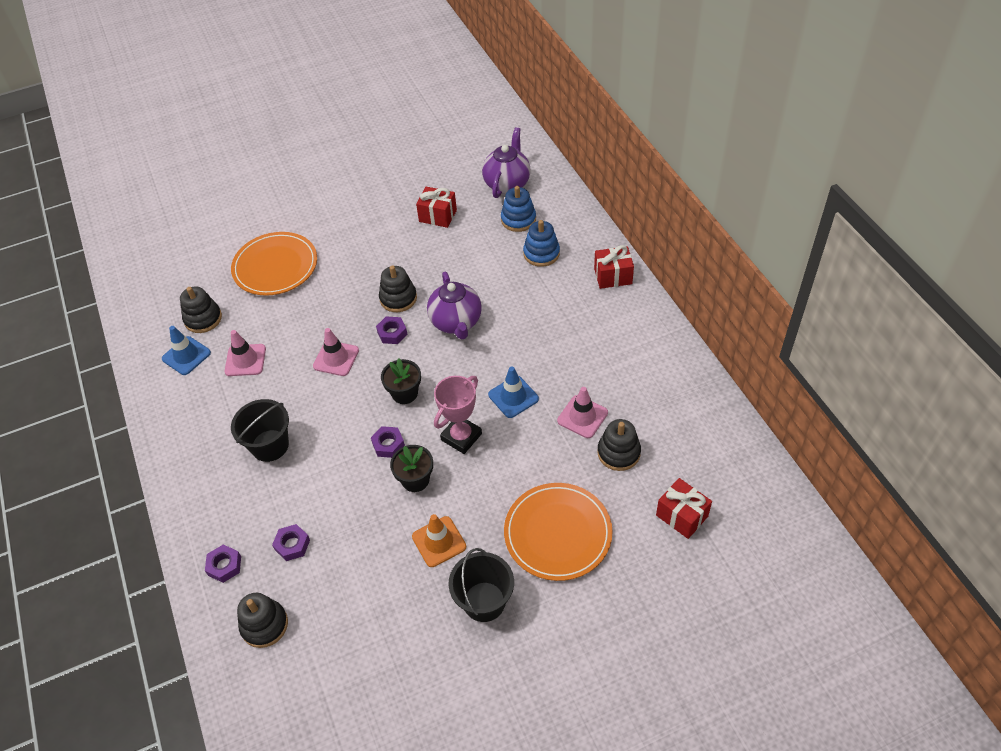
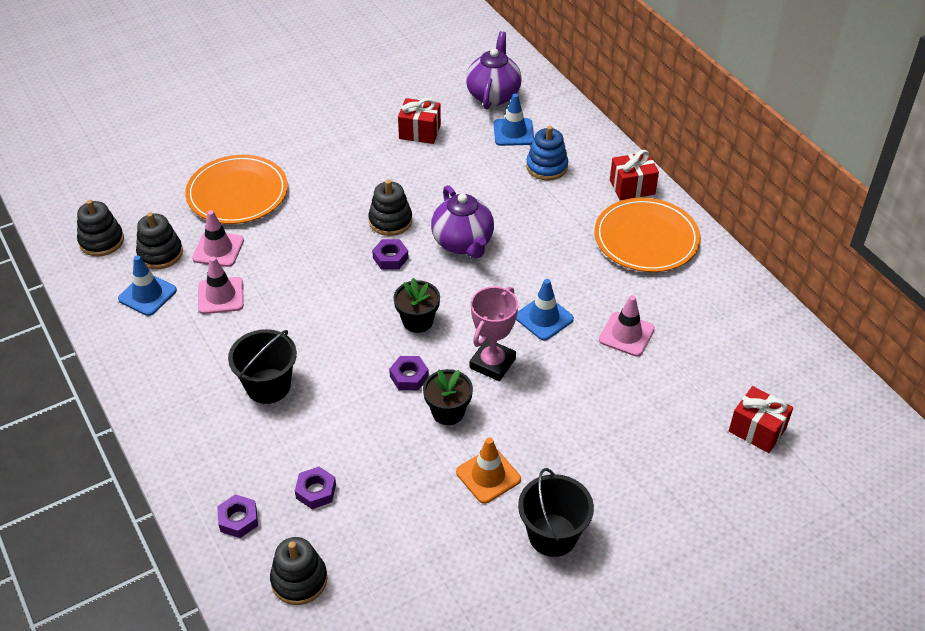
camera: 10 degrees left, 5 degrees down
pink traffic cone [313,328,359,376] -> pink traffic cone moved to [192,210,244,267]
blue stacking toy [501,186,536,232] -> blue traffic cone [494,94,534,146]
orange plate [504,483,613,581] -> orange plate moved to [594,198,701,272]
black stacking toy [597,419,641,471] -> black stacking toy moved to [77,200,124,256]

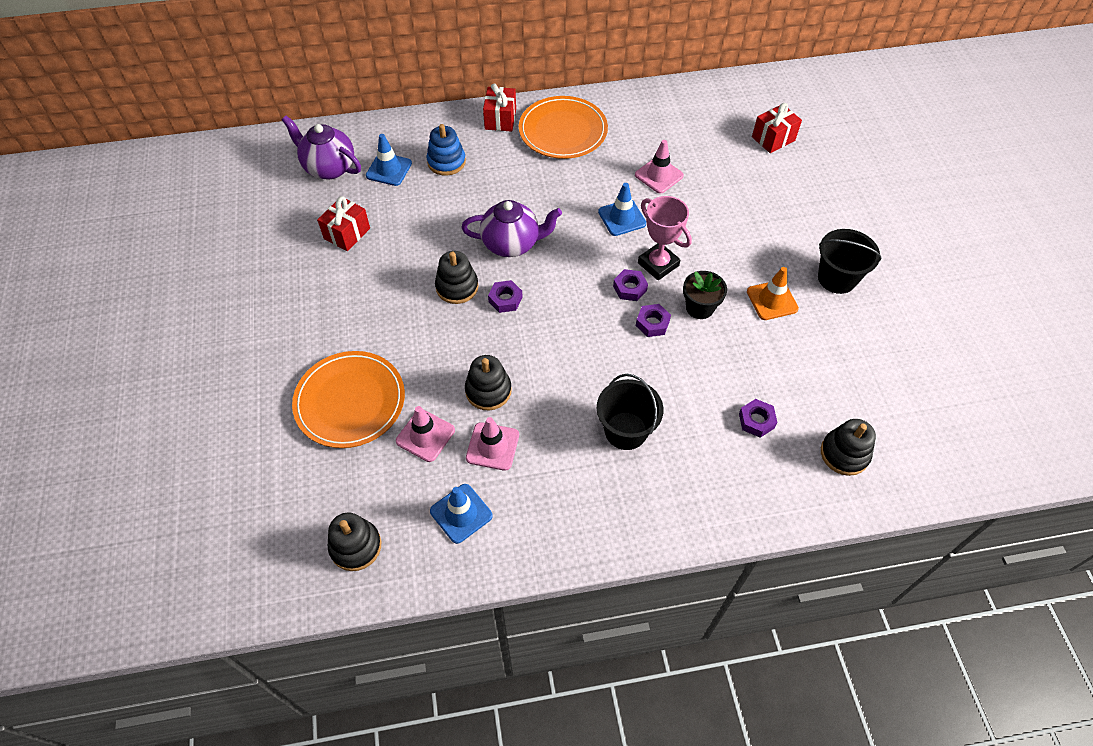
camera: 70 degrees left, 10 degrees up
black stacking toy [136,212,183,269] -> black stacking toy moved to [465,355,512,410]
purple nut [217,494,258,538] -> purple nut moved to [613,269,648,301]
black flower pot [393,278,440,333] -> none

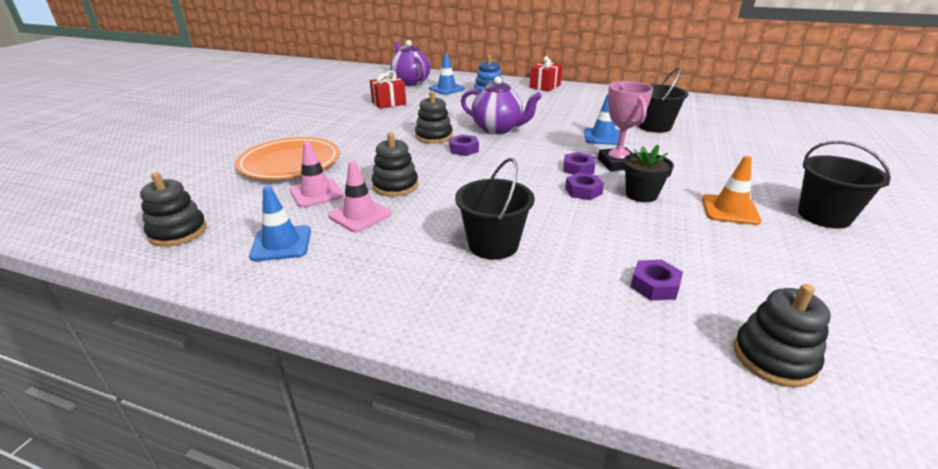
camera: 30 degrees right, 25 degrees down
orange plate [519,96,608,159] -> none
pink traffic cone [635,140,684,193] -> black bucket [638,67,688,133]
red gift [752,103,802,153] -> none

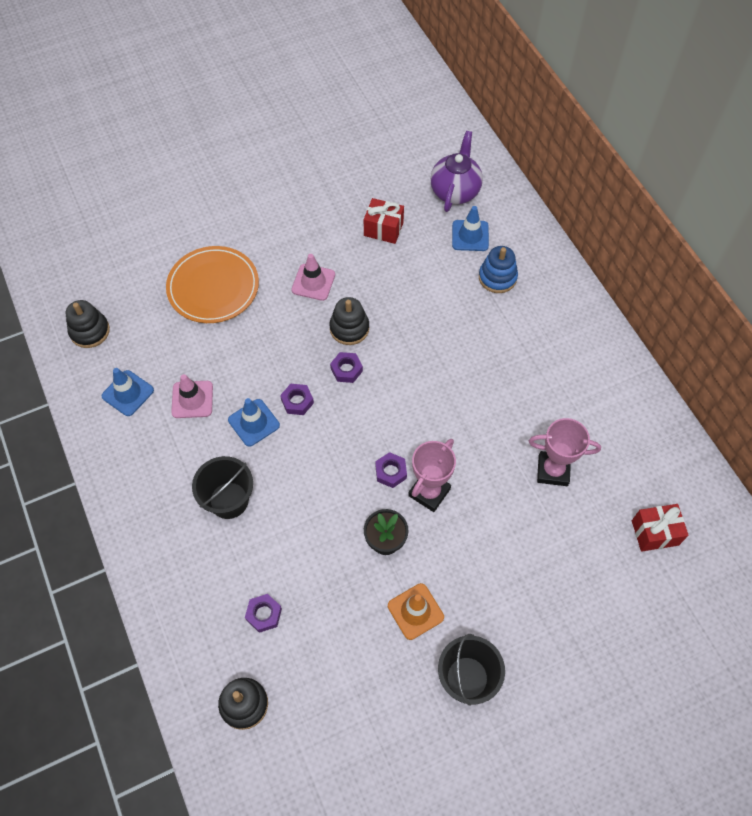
camera: 45 degrees right, 30 degrees up
pink traffic cone [290,142,344,208] -> pink traffic cone moved to [291,254,335,301]
black stacking toy [372,132,418,197] -> none
purple teapot [461,76,542,134] -> none
red gift [530,56,563,92] -> red gift moved to [632,504,689,552]
purple nut [565,173,604,200] -> purple nut moved to [280,384,314,415]
blue traffic cone [584,94,620,145] -> blue traffic cone moved to [228,398,280,447]
black bucket [638,67,688,133] -> pink trophy [529,418,601,486]

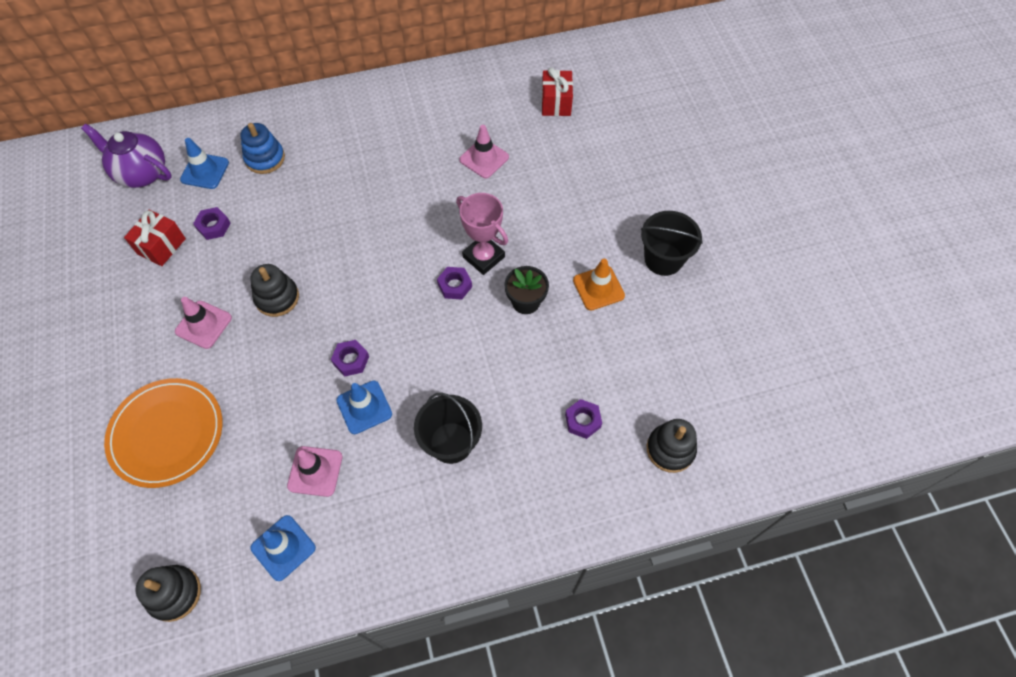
camera: 80 degrees left, 0 degrees up
purple nut [330,352,363,383] -> purple nut moved to [193,207,230,240]
pink trophy [529,418,601,486] -> pink traffic cone [459,125,509,179]

